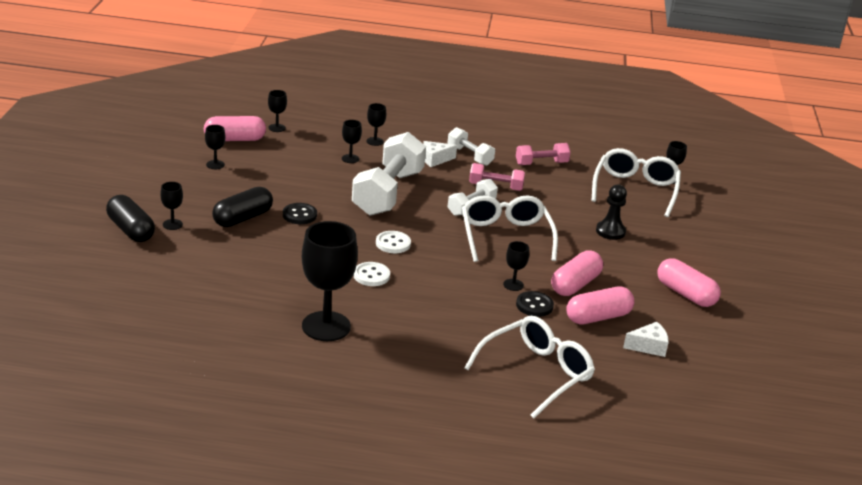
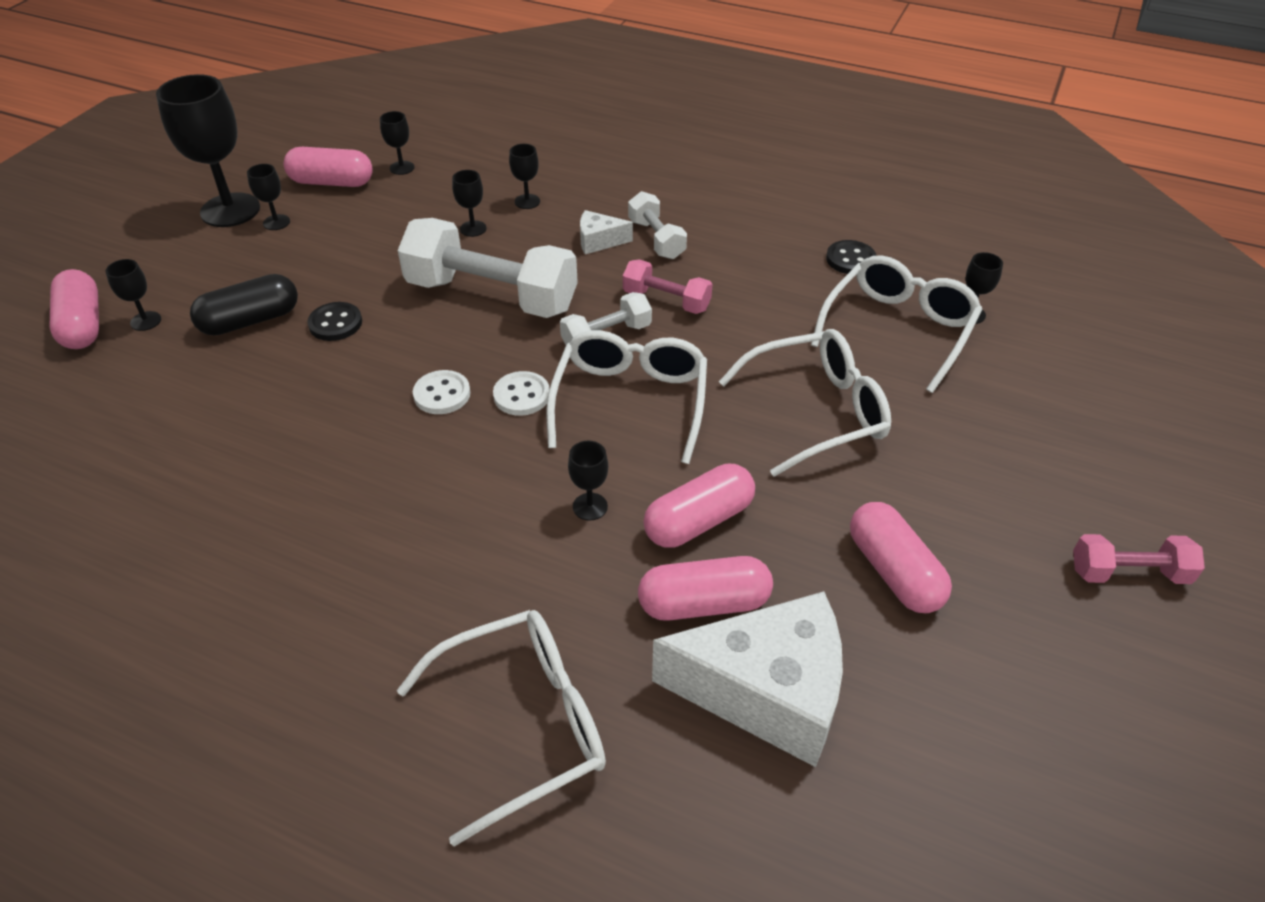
camera: 20 degrees right, 15 degrees up
black capsule [106,195,155,242] -> pink capsule [50,269,99,349]
black goblet [302,221,358,341] -> black goblet moved to [156,74,260,227]
white dumbbell [352,132,426,216] -> white dumbbell turned 75 degrees clockwise [398,218,578,318]
white button [353,262,390,286] -> white button moved to [493,371,550,416]
pink dumbbell [516,143,571,165] -> pink dumbbell moved to [1073,534,1205,584]
black button [516,291,554,317] -> black button moved to [826,240,876,275]
black pawn [596,184,627,240] -> white glasses [719,329,891,477]
white cheese [623,322,669,357] -> white cheese [652,591,843,767], size x2.26

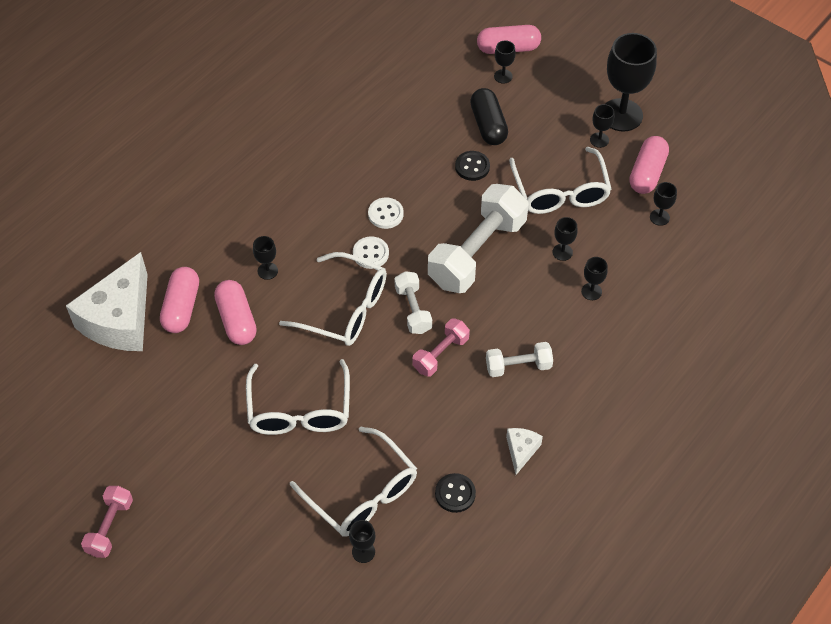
camera: 105 degrees right, 10 degrees up
white glasses [397,610,606,847] -> white glasses moved to [509,147,612,214]
white cheese [580,210,633,254] -> white cheese moved to [506,428,543,475]
pink capsule [850,502,952,613] -> none

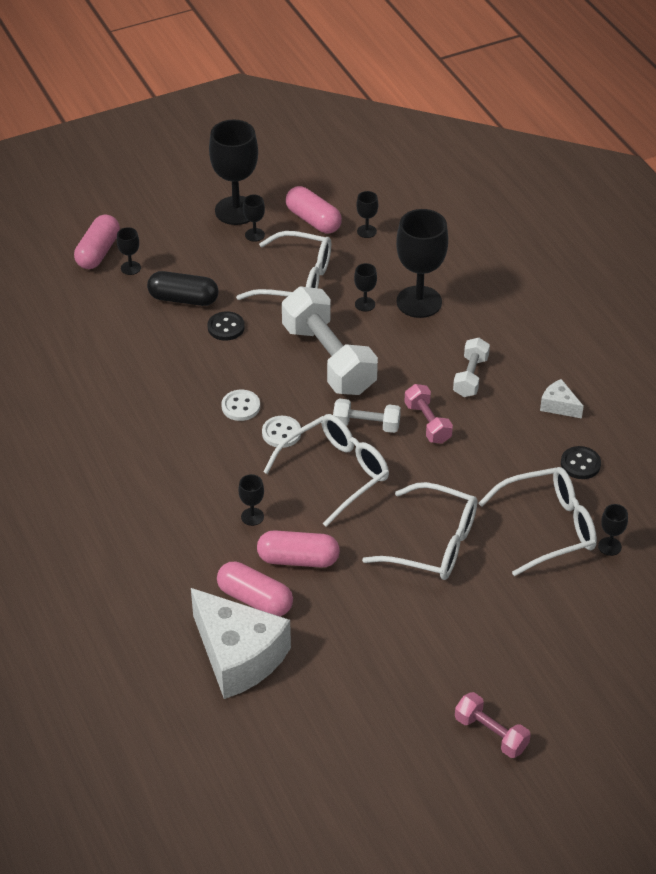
camera: 65 degrees left, 10 degrees down
black goblet [581,257,608,300] -> black goblet [396,209,448,318], size x2.22

